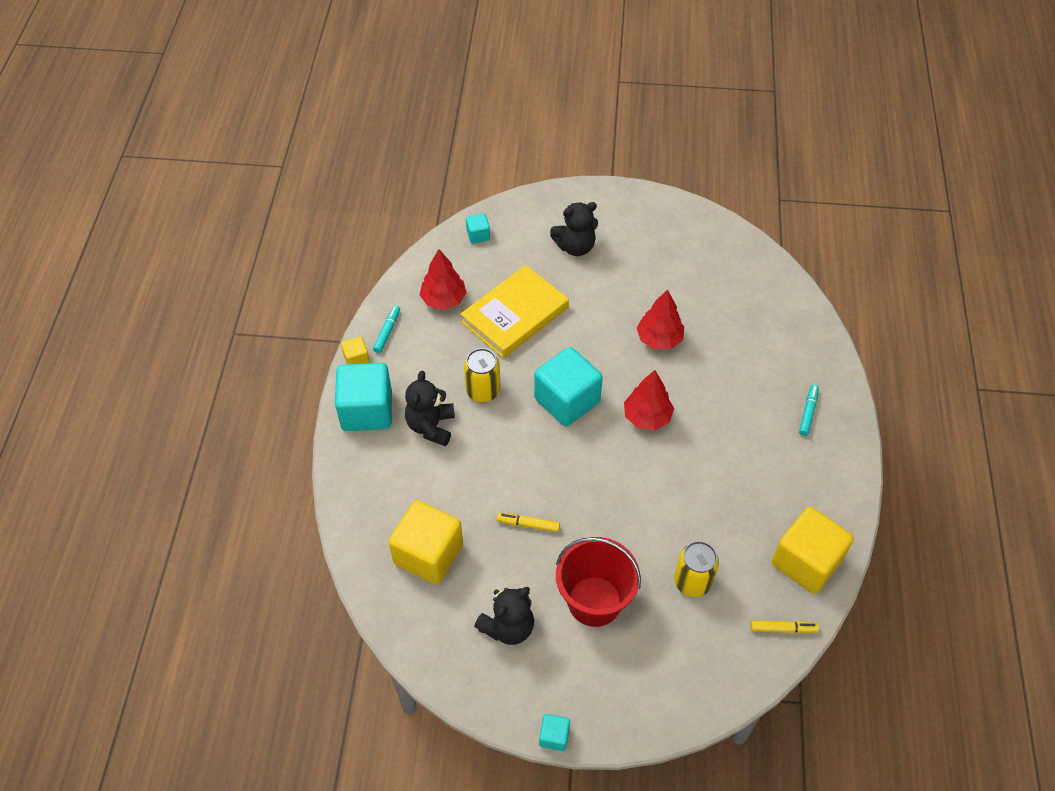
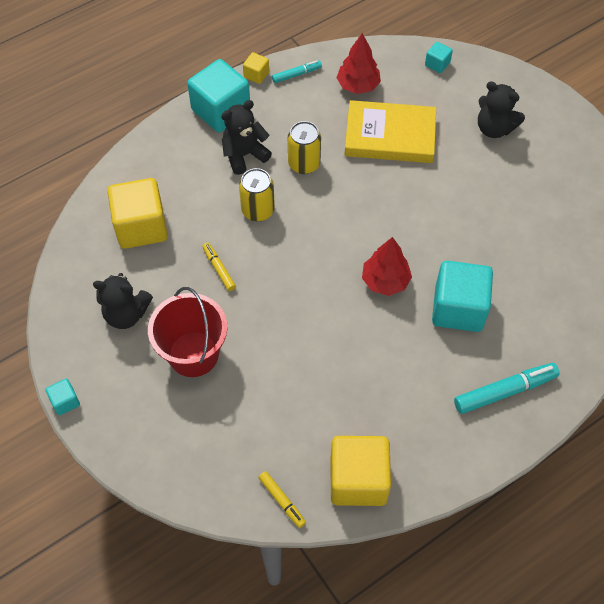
camera: 50 degrees right, 5 degrees up
turquoise cube [534,347,603,426] -> turquoise cube moved to [432,261,493,332]
red tree [637,289,684,350] -> none
yellow can [674,541,719,597] -> yellow can moved to [239,168,275,221]
turquoise marker [799,384,819,436] -> turquoise marker [454,363,560,414], size x1.75

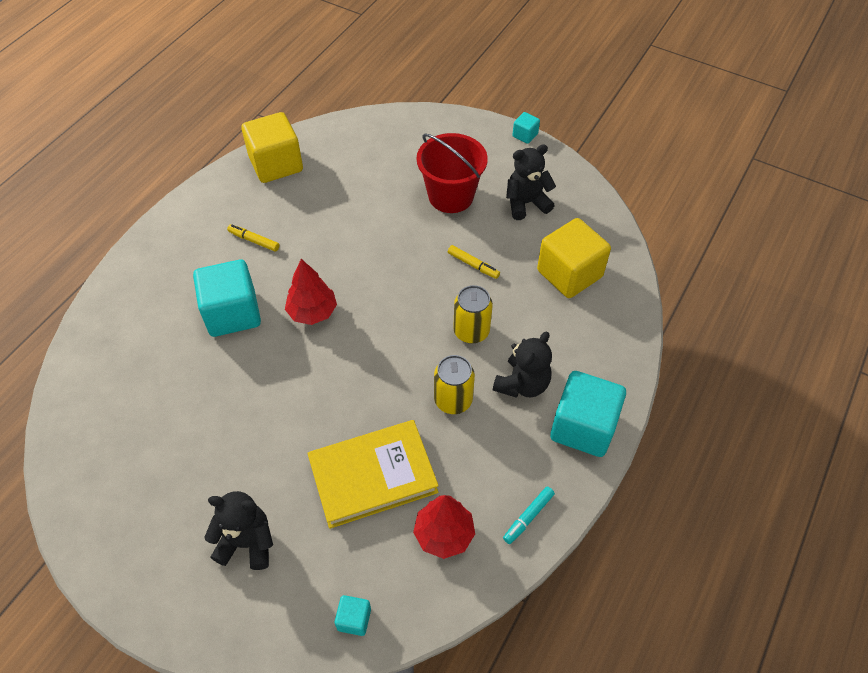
camera: 155 degrees right, 5 degrees down
yellow cube [243,52,269,84] -> none
yellow marker [258,471,306,528] -> yellow marker moved to [227,224,280,252]
turquoise marker [454,363,560,414] -> none

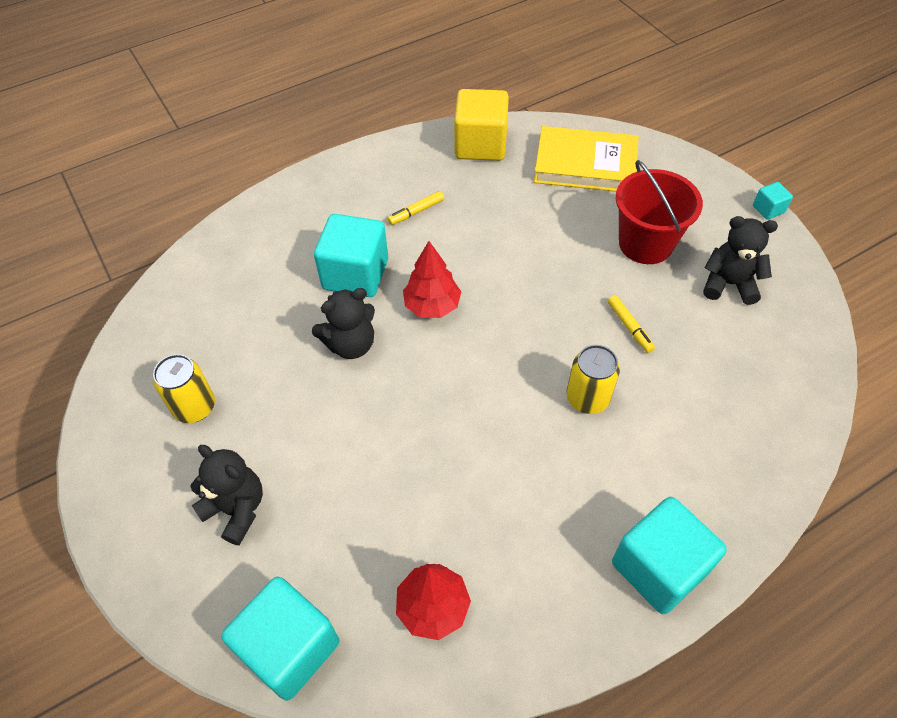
camera: 30 degrees right, 0 degrees up
yellow marker [227,224,280,252] -> yellow marker turned 90 degrees counterclockwise [388,191,444,225]
yellow book [307,420,439,529] -> yellow book moved to [534,126,639,192]
turquoise cube [335,595,371,636] -> turquoise cube [221,577,339,701], size x2.20
yellow can [434,355,475,414] -> yellow can moved to [153,354,215,423]
black teddy bear [493,331,552,398] -> black teddy bear moved to [312,288,375,359]
turquoise marker [503,486,555,544] -> none
yellow cube [537,218,611,298] -> none

